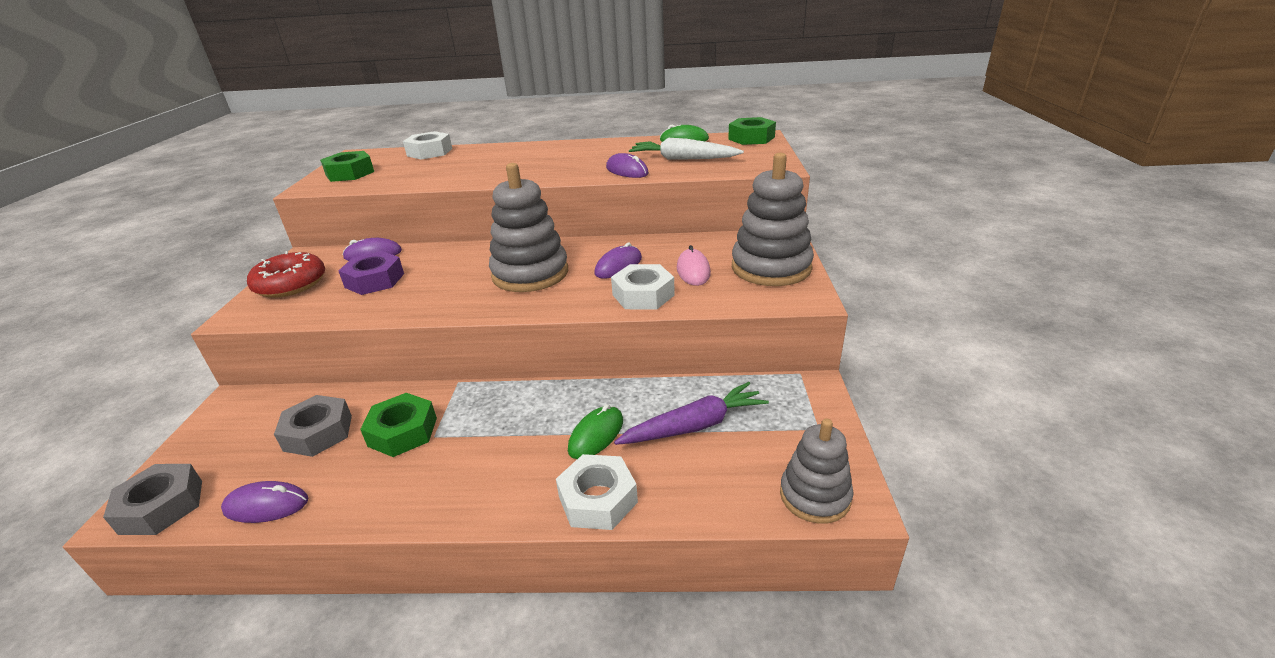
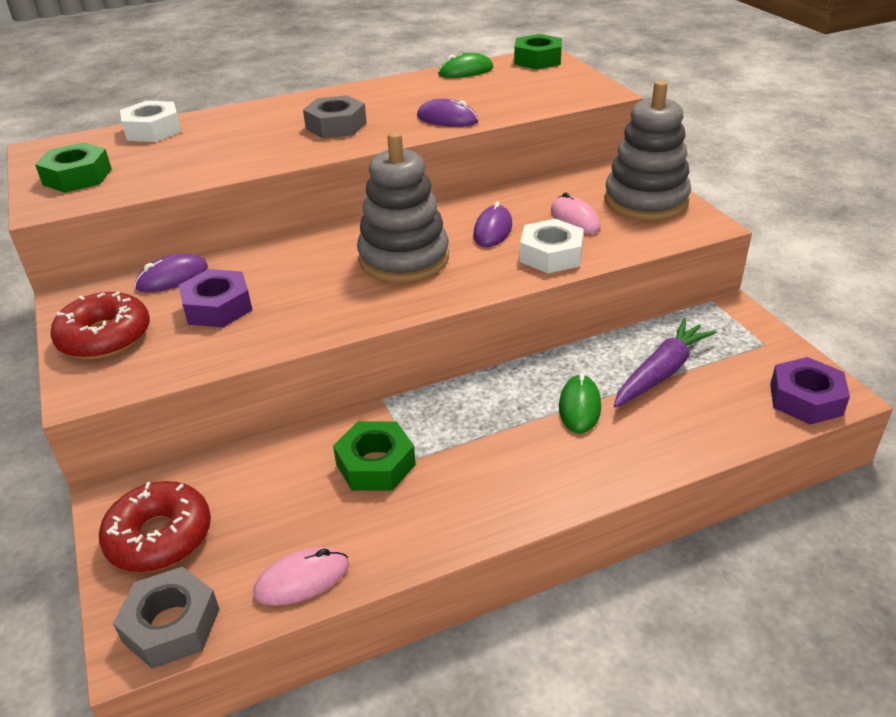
camera: 25 degrees left, 5 degrees up
purple mouse [221,481,308,523] -> pink mouse [253,547,349,606]
grey nut [274,395,352,457] -> grey nut moved to [303,95,367,138]
white nut [556,454,638,530] -> none
white carrot [629,138,744,160] -> none
grey stacking toy [780,419,853,524] -> purple nut [770,357,850,425]
none -> red donut [99,481,211,572]

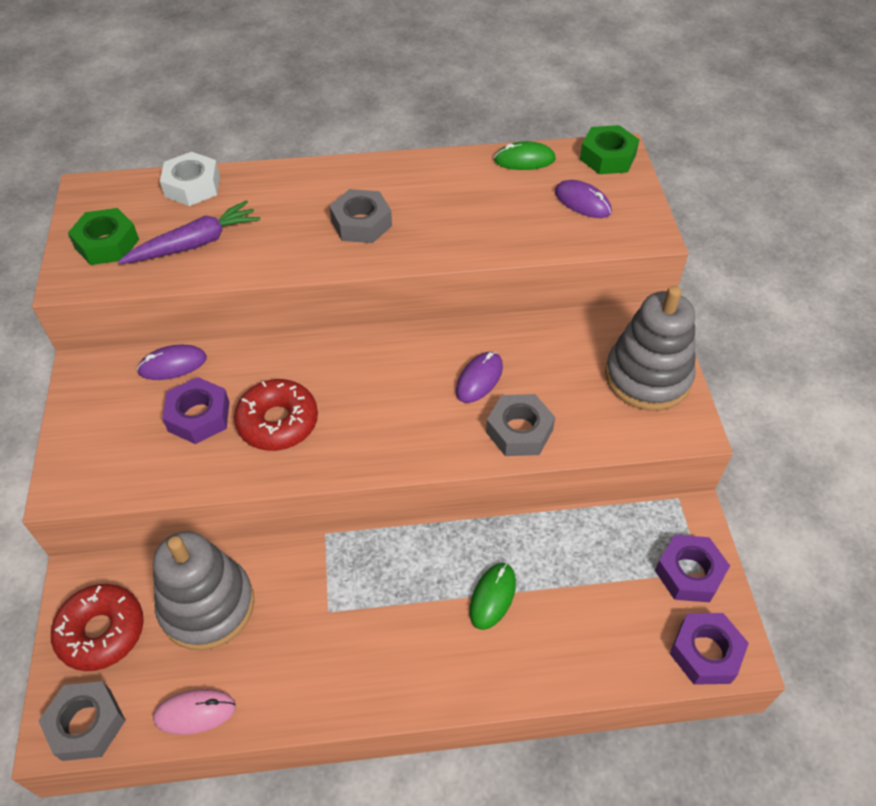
camera: 15 degrees right, 15 degrees up
red donut [50,292,150,359] -> red donut moved to [234,379,318,451]
green nut [333,422,416,491] -> none
grey stacking toy [357,132,449,283] -> grey stacking toy moved to [153,531,254,650]
purple mouse [417,99,478,127] -> purple mouse moved to [555,180,612,218]
white nut [520,219,584,273] -> grey nut [486,394,555,456]
pink mouse [551,192,601,235] -> none
purple carrot [614,318,716,408] -> purple carrot moved to [118,200,260,264]
none -> purple nut [655,535,730,602]

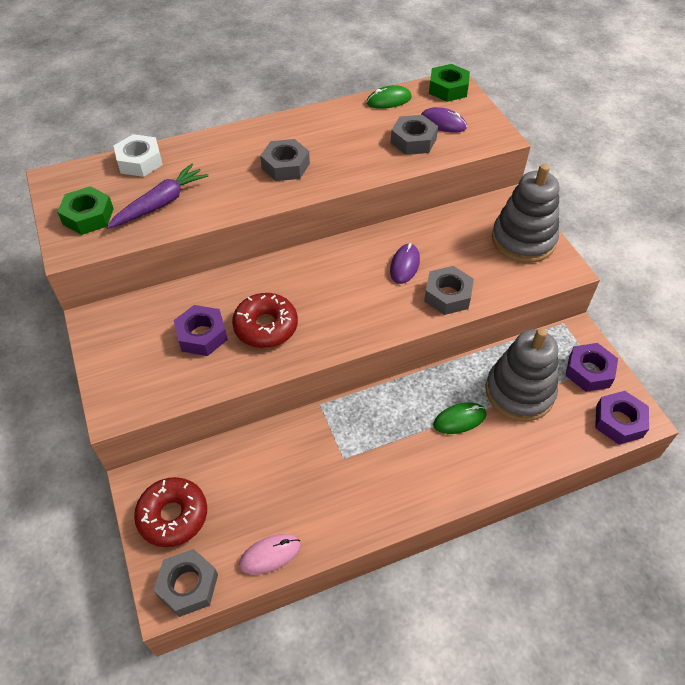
camera: 15 degrees left, 0 degrees up
purple mouse [137,345,207,380] -> none
grey stacking toy [153,531,254,650] -> grey stacking toy moved to [485,328,558,421]
green mouse [469,563,516,630] -> green mouse turned 60 degrees clockwise [433,402,486,434]
none -> grey nut [391,115,438,155]

